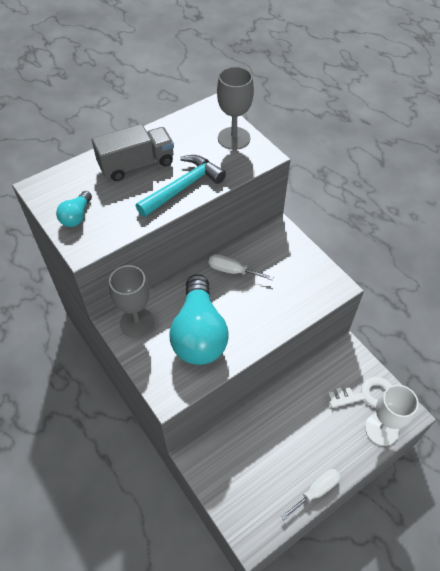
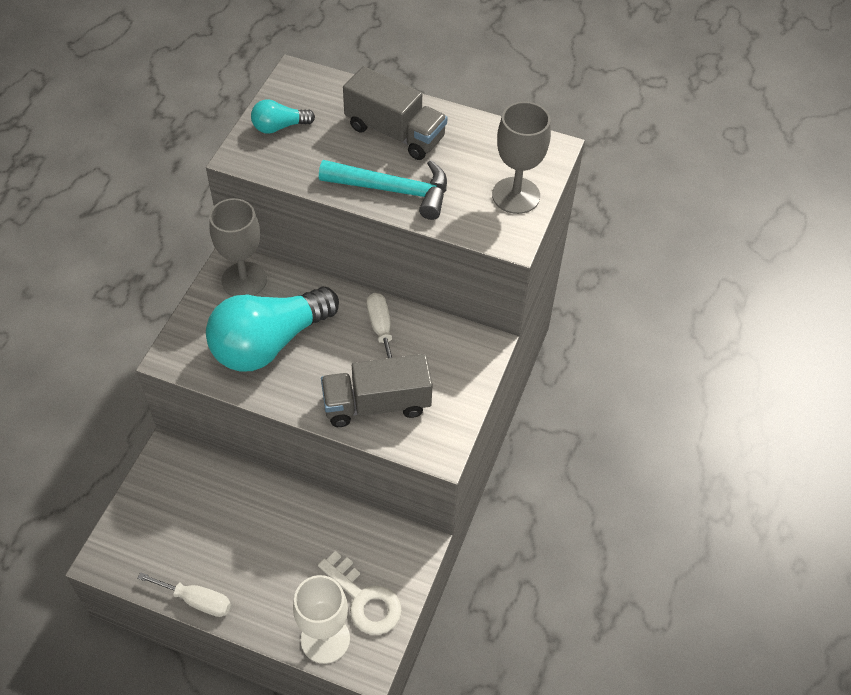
camera: 55 degrees right, 0 degrees up
none -> grey truck [321,354,432,427]

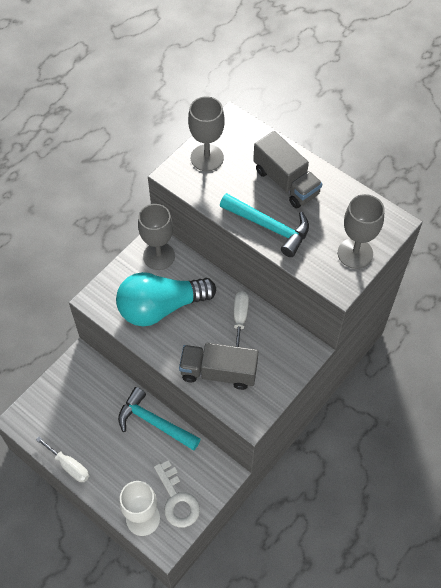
camera: 20 degrees right, 5 degrees up
turquoise light bulb [251,99,315,134] -> grey goblet [188,96,225,171]
none -> turquoise hammer [118,387,201,450]

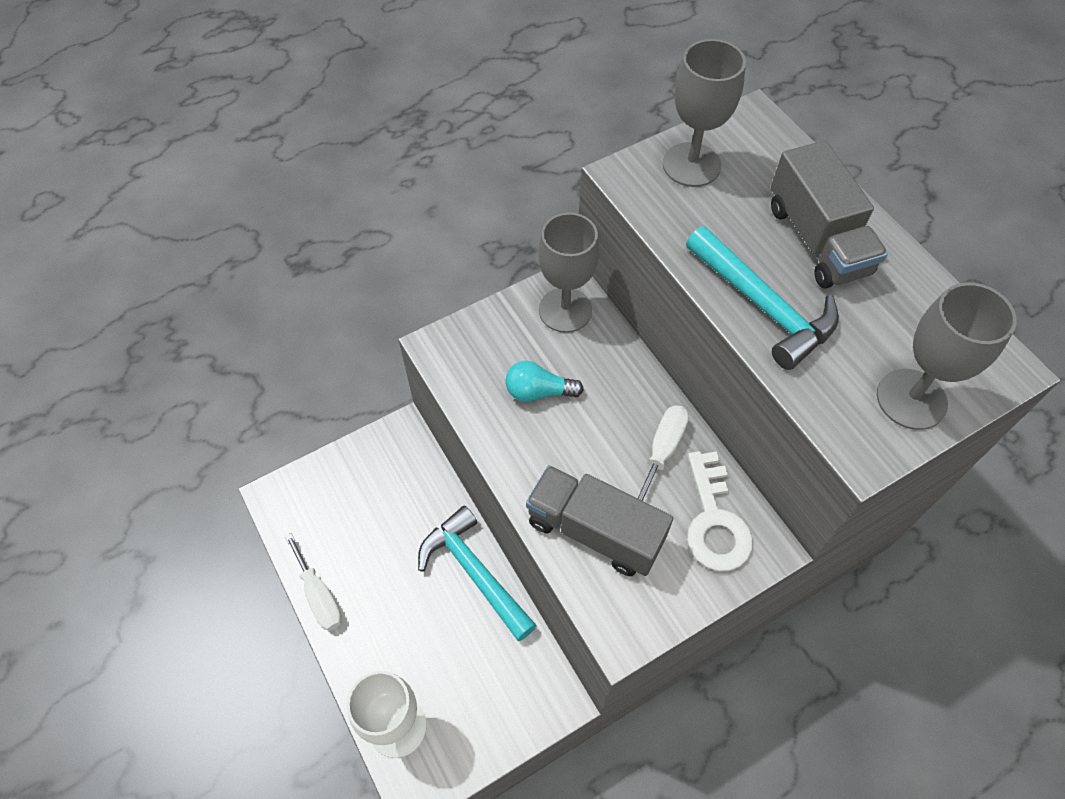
camera: 20 degrees right, 0 degrees up
turquoise light bulb [116,272,216,326] -> turquoise light bulb [505,361,584,402], size x0.45
white key [154,460,200,527] -> white key moved to [687,451,753,571]

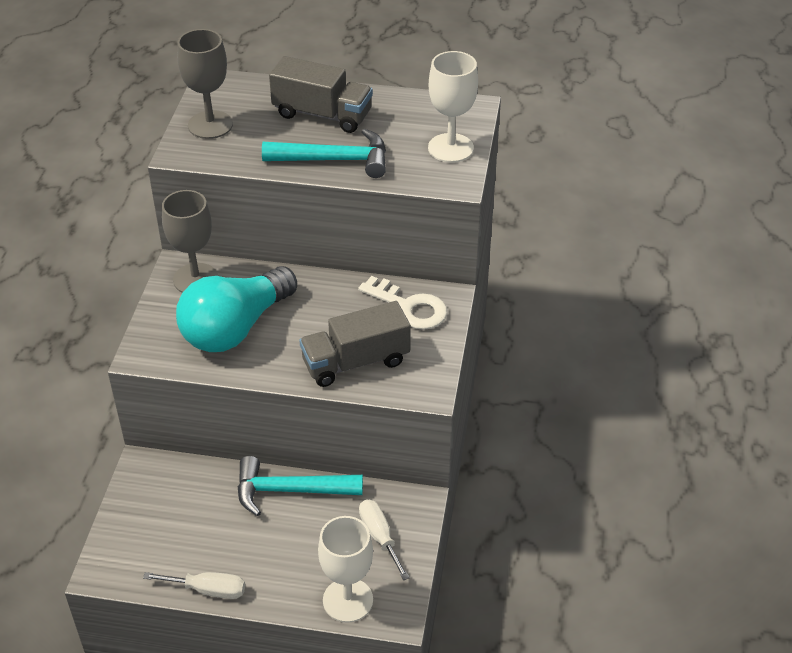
camera: 50 degrees left, 15 degrees down
turquoise light bulb [505,361,584,402] -> turquoise light bulb [176,266,297,352], size x2.22
white screwdriver [638,405,689,501] -> white screwdriver moved to [359,500,410,580]
grey goblet [877,283,1017,430] -> white goblet [428,51,478,163]

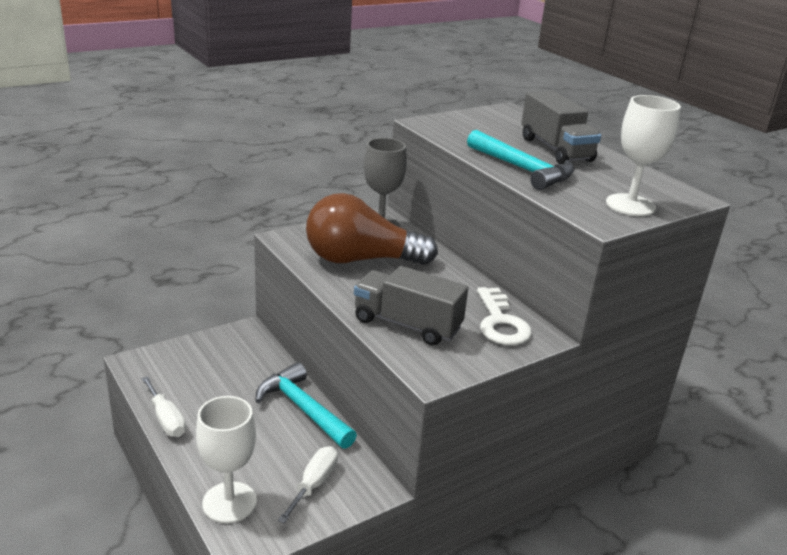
camera: 45 degrees right, 15 degrees down
turquoise light bulb [176,266,297,352] -> brown light bulb [306,193,438,265]
grey goblet [177,29,233,139] -> none

